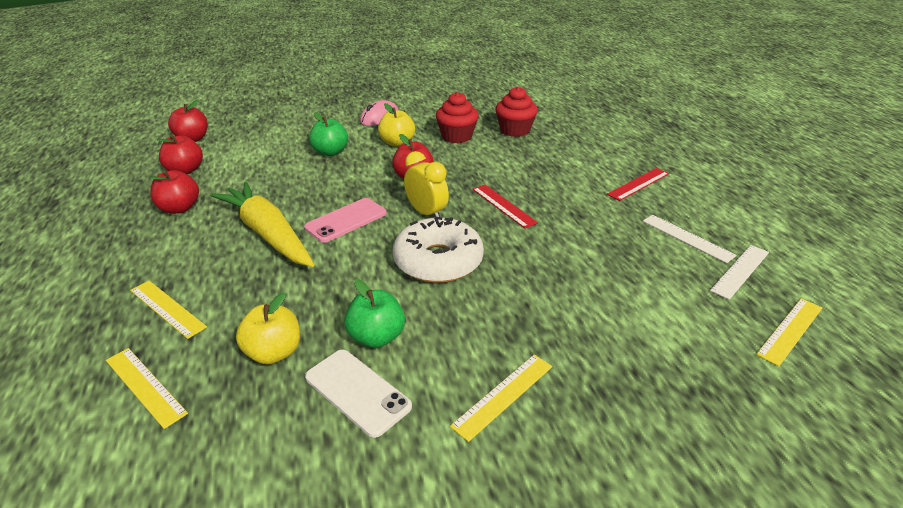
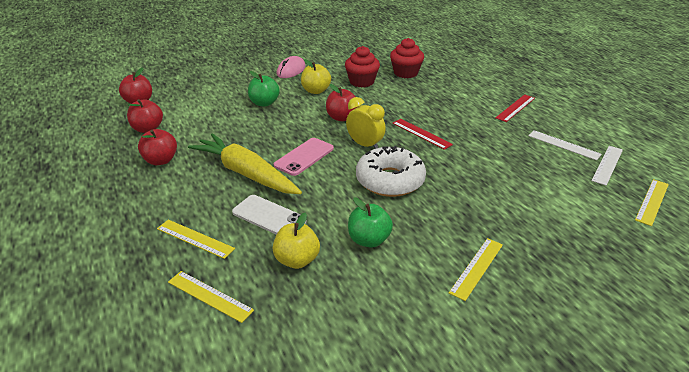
camera: 10 degrees left, 0 degrees up
white phone [305,350,412,438] -> white phone moved to [232,195,307,235]

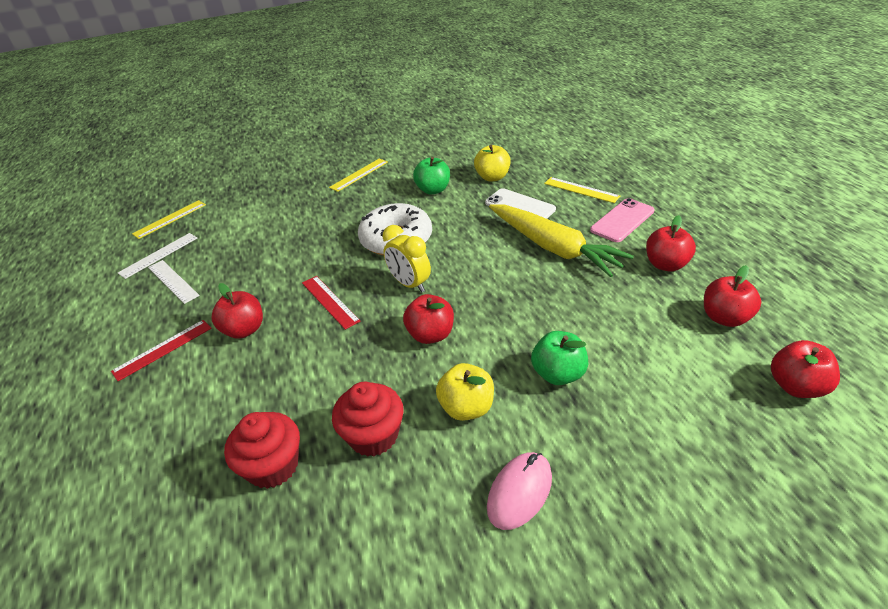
camera: 170 degrees left, 5 degrees up
yellow ruler [168,271,254,323] -> none
pink phone [274,138,334,176] -> pink phone moved to [590,198,655,242]
none -> red apple [211,283,263,339]

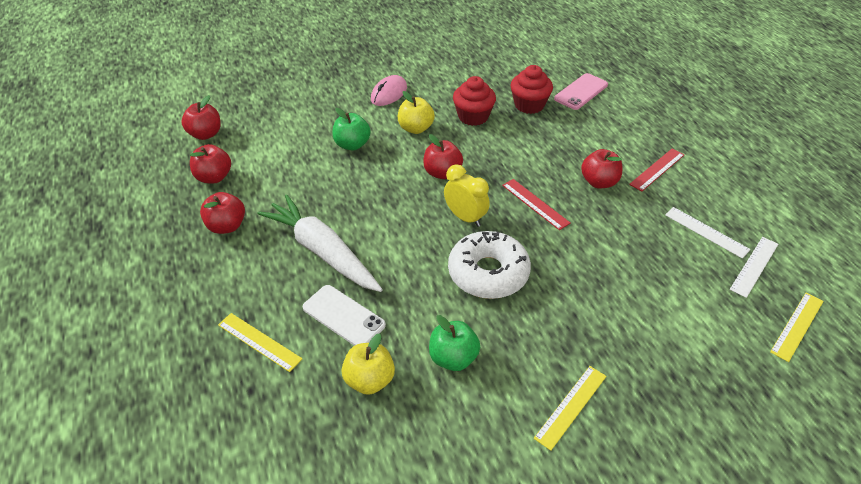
camera: 175 degrees right, 5 degrees up
yellow carrot [489,205,634,277] -> white carrot [257,195,383,292]
pink phone [590,198,655,242] -> pink phone moved to [554,73,608,110]

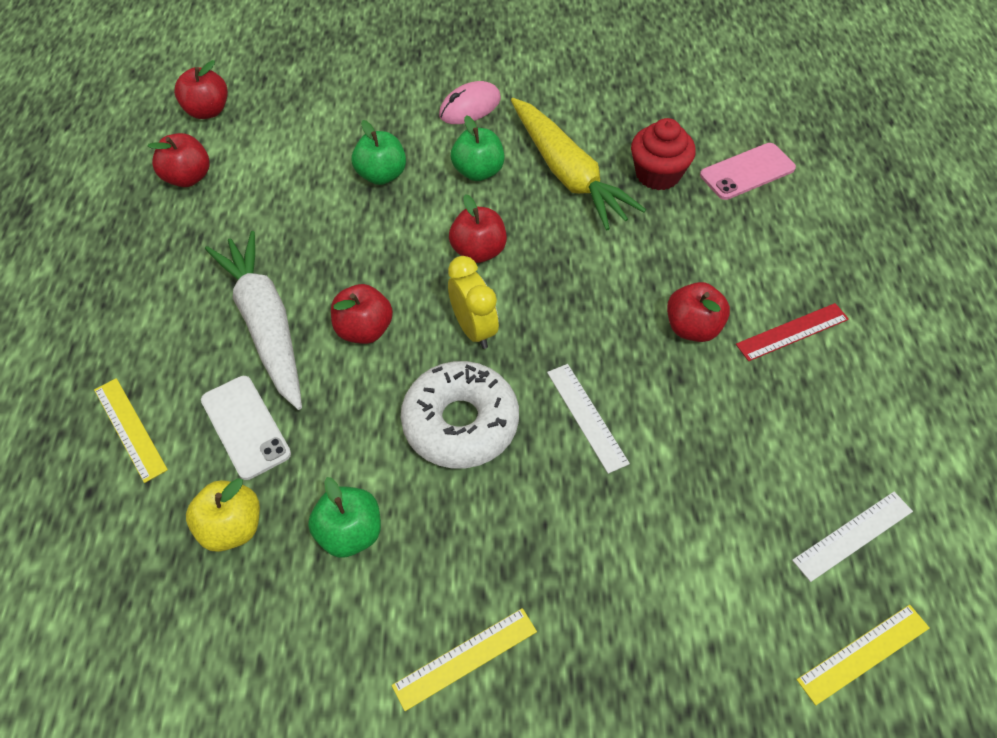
camera: 20 degrees right, 10 degrees up
red apple [200,192,245,234] -> red apple moved to [331,284,393,344]
yellow apple [398,91,435,134] -> green apple [451,115,505,181]
red cupcake [453,76,496,126] -> yellow carrot [511,98,646,230]
red ruler [502,179,571,230] -> none
white ruler [665,207,751,259] -> white ruler moved to [547,364,630,474]

